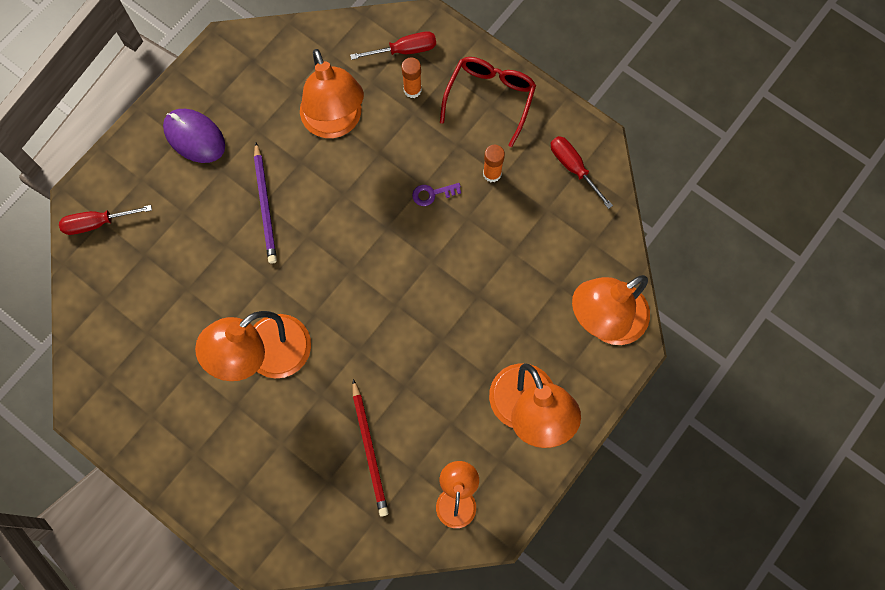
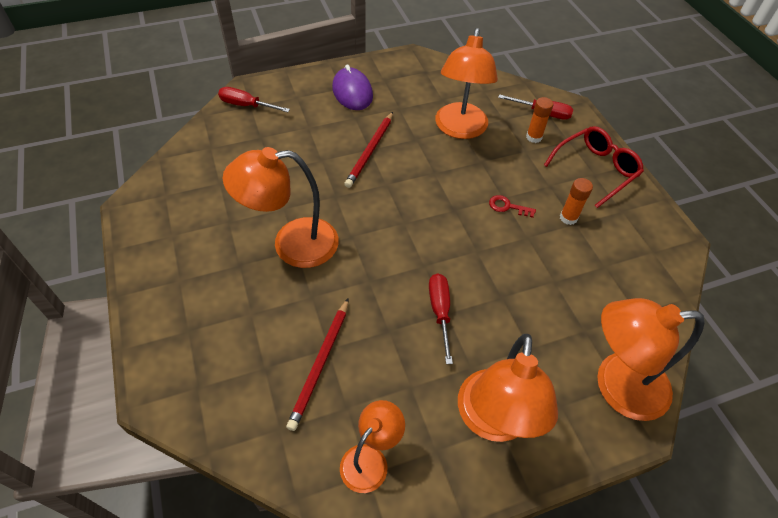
camera: 30 degrees right, 20 degrees down
purple pencil [254,143,277,264] -> red pencil [344,112,393,188]
purple key [412,183,461,206] -> red key [489,195,536,218]
red screwdriver [551,136,613,209] -> red screwdriver moved to [429,273,453,364]

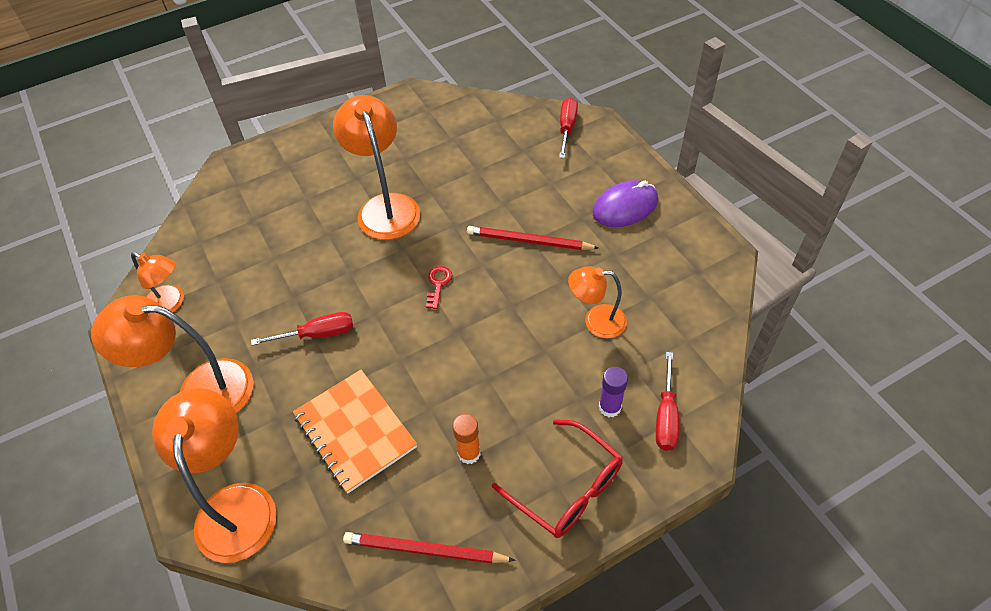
camera: 85 degrees right, 0 degrees up
red pencil [286,298,349,431] -> red pencil moved to [343,532,515,563]
orange lamp [435,28,498,139] -> orange lamp [568,266,627,338], size x0.59
red key [489,195,536,218] -> red key moved to [426,266,452,309]
orange glue stick [526,97,553,143] -> purple glue stick [599,367,628,417]
none -> orange notebook [293,370,417,493]

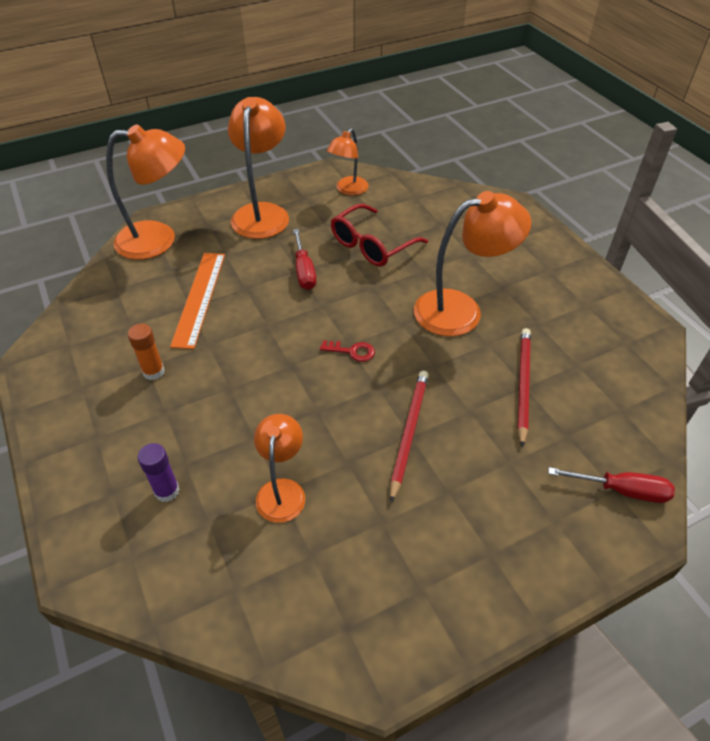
camera: 90 degrees right, 5 degrees down
orange notebook [293,370,417,493] -> orange ruler [170,253,225,349]
red pencil [343,532,515,563] -> red pencil moved to [517,328,531,448]
red glasses [492,419,623,538] -> red glasses moved to [331,204,428,267]
purple mouse [593,180,658,227] -> none
red screwdriver [656,352,679,451] -> none

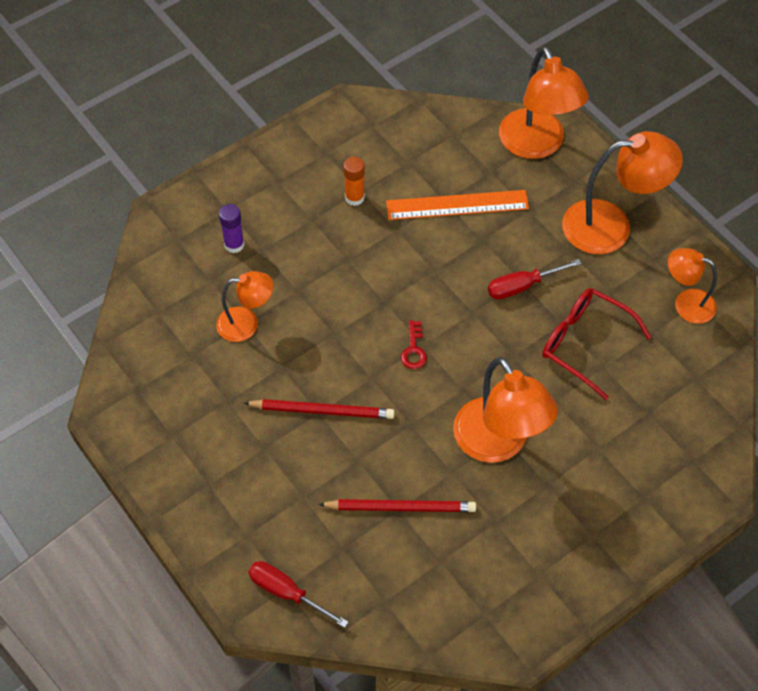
camera: 80 degrees right, 10 degrees up
red screwdriver [548,467,675,503] -> red screwdriver turned 120 degrees clockwise [248,561,348,628]

